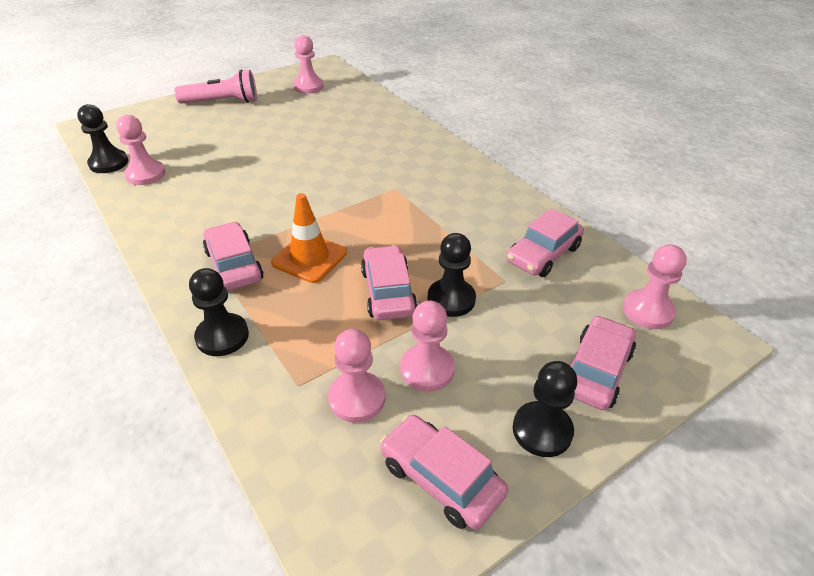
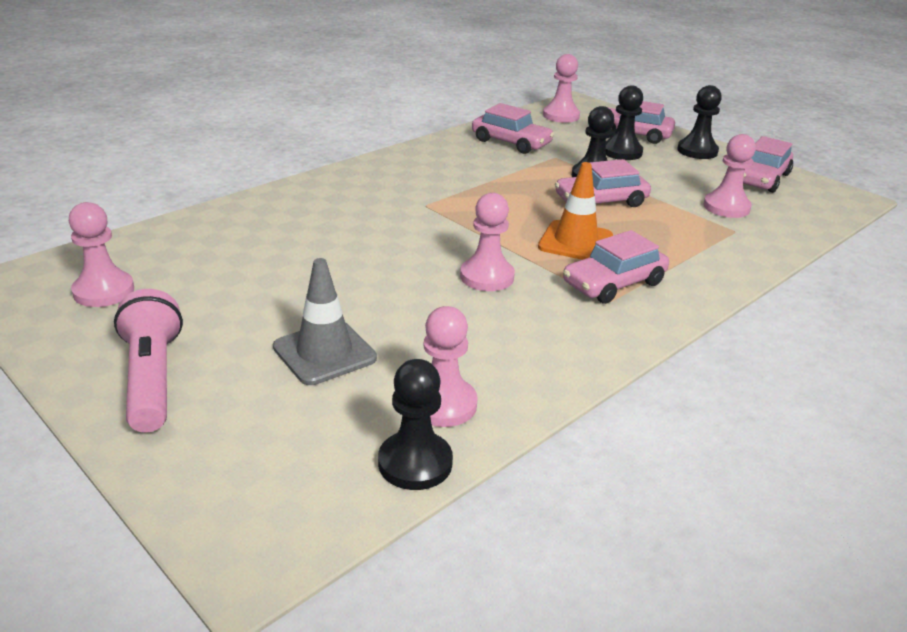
camera: 100 degrees left, 10 degrees down
black pawn [189,268,249,356] -> black pawn moved to [606,85,643,160]
pink pawn [400,301,455,392] -> pink pawn moved to [460,193,515,291]
none -> grey traffic cone [273,258,377,385]

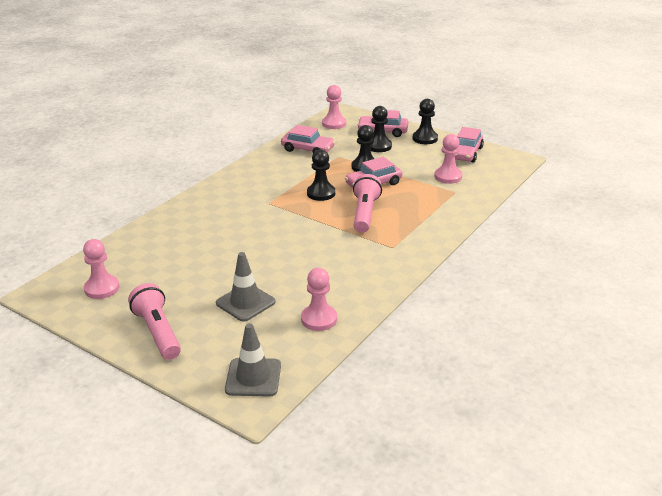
camera: 10 degrees left, 0 degrees up
black pawn [378,359,453,490] -> black pawn moved to [307,150,335,201]
pink pawn [460,193,515,291] -> none
orange traffic cone [538,162,613,260] -> pink flashlight [353,174,382,233]
pink car [563,230,669,304] -> none
none -> grey traffic cone [225,323,281,397]

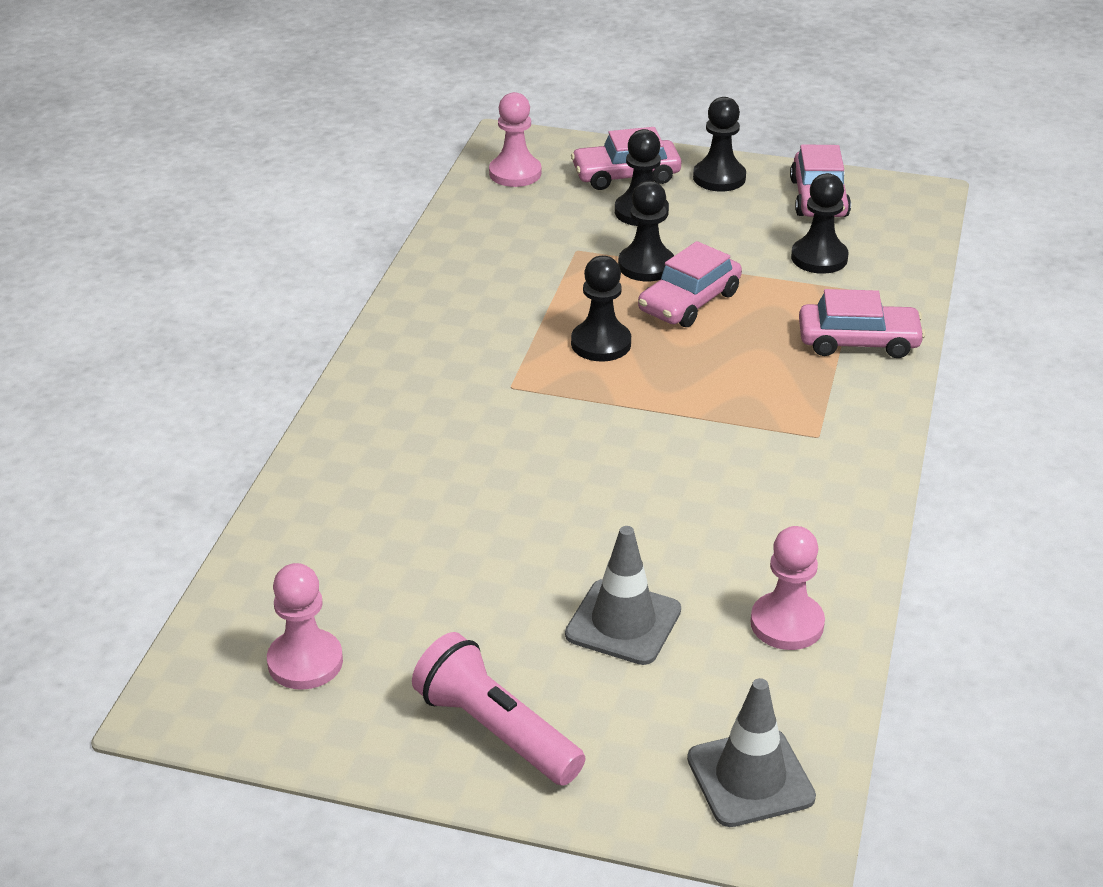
camera: 20 degrees left, 5 degrees up
pink car [281,125,335,153] -> pink car moved to [799,289,925,358]
pink flashlight [353,174,382,233] -> none
pink pawn [434,134,462,184] -> black pawn [791,173,849,274]

